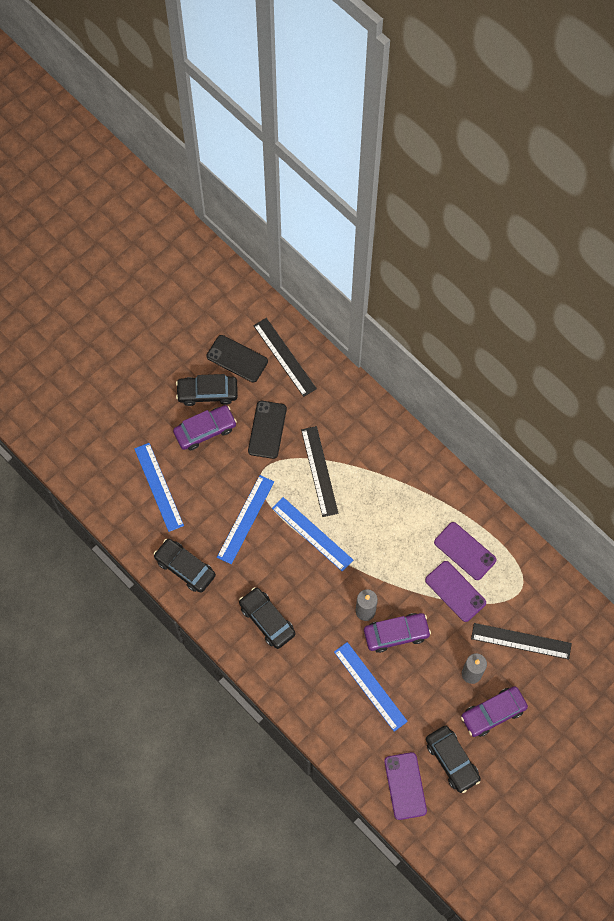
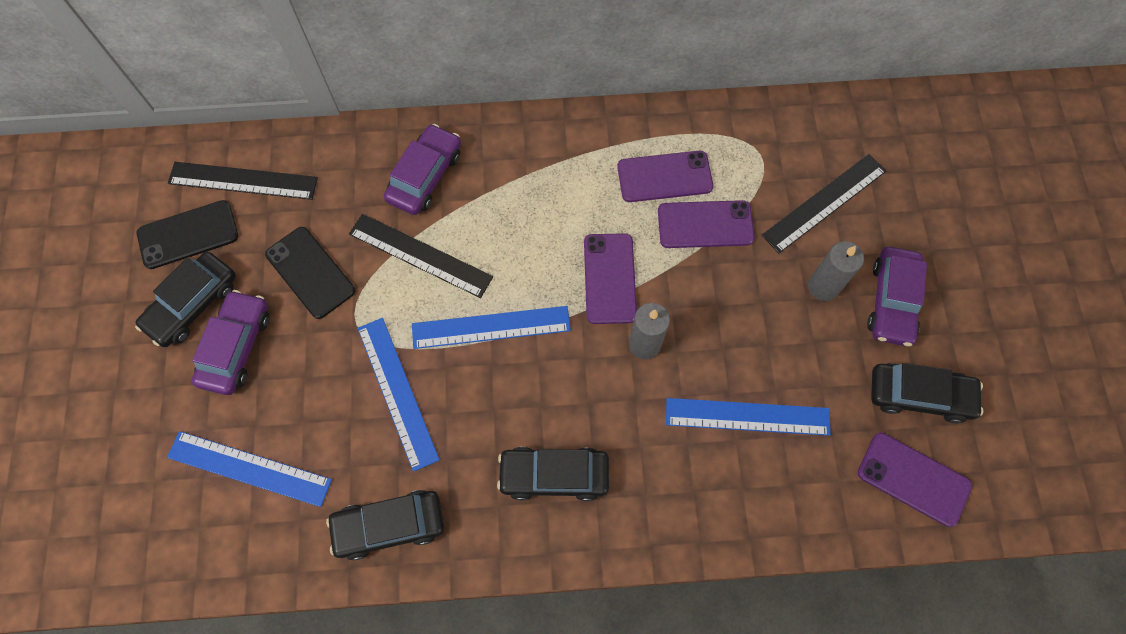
camera: 50 degrees left, 0 degrees up
purple car [364,613,431,653] -> purple car moved to [384,124,461,215]
none -> purple phone [584,233,637,324]

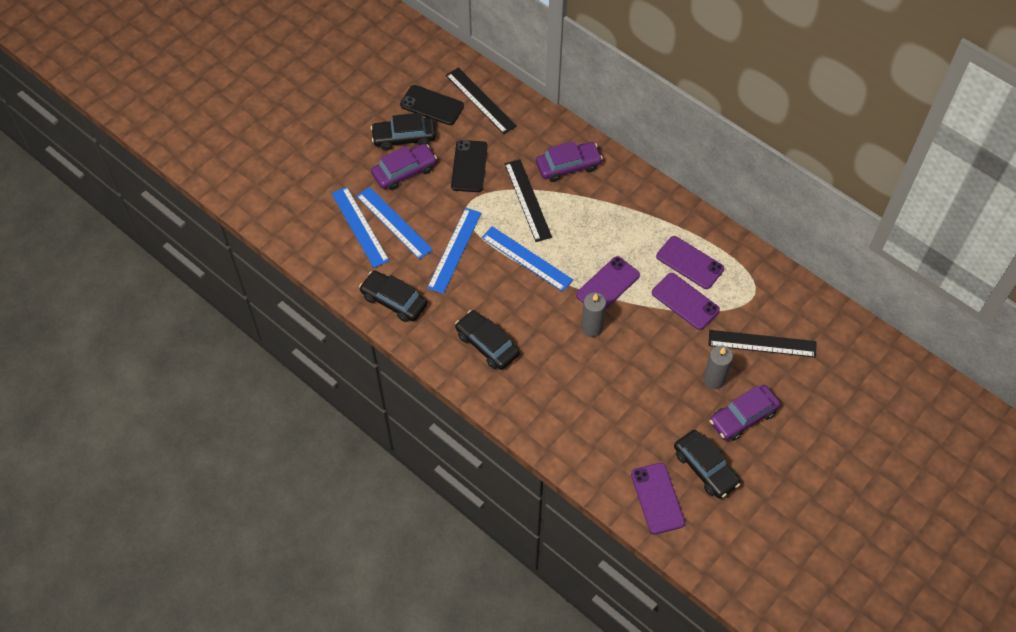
camera: 45 degrees right, 10 degrees down
blue ruler [666,398,831,436] -> blue ruler moved to [356,187,433,259]

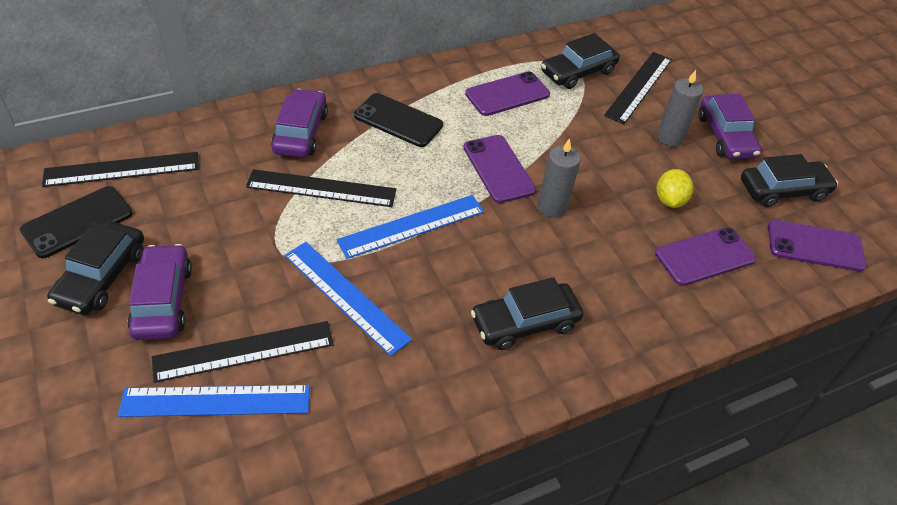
camera: 70 degrees left, 10 degrees down
blue ruler [356,187,433,259] -> black ruler [152,321,334,383]
black car [359,271,428,322] -> black car moved to [541,33,620,89]
black phone [451,140,488,192] -> black phone moved to [354,93,443,147]
purple phone [652,273,720,330] -> purple phone moved to [655,227,756,286]
none -> yellow lemon [657,169,693,208]

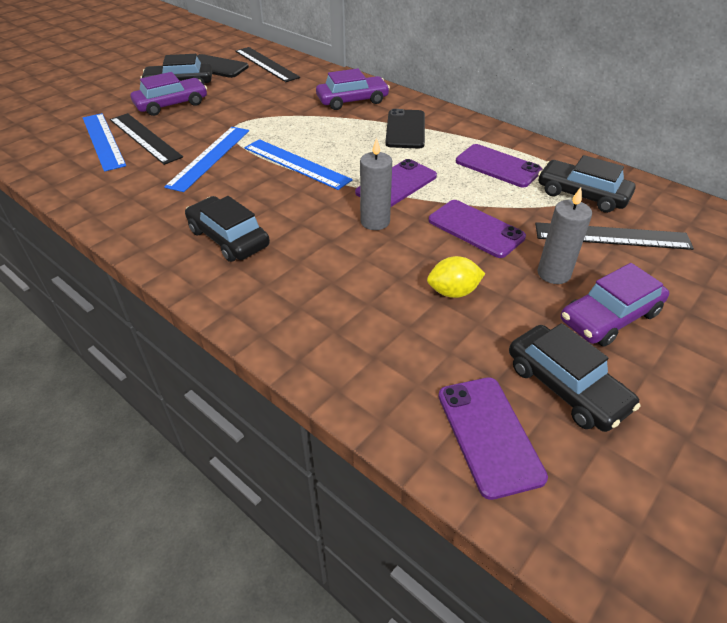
camera: 70 degrees right, 5 degrees down
black ruler [246,169,396,207] -> none
purple phone [655,227,756,286] -> purple phone moved to [428,200,526,258]

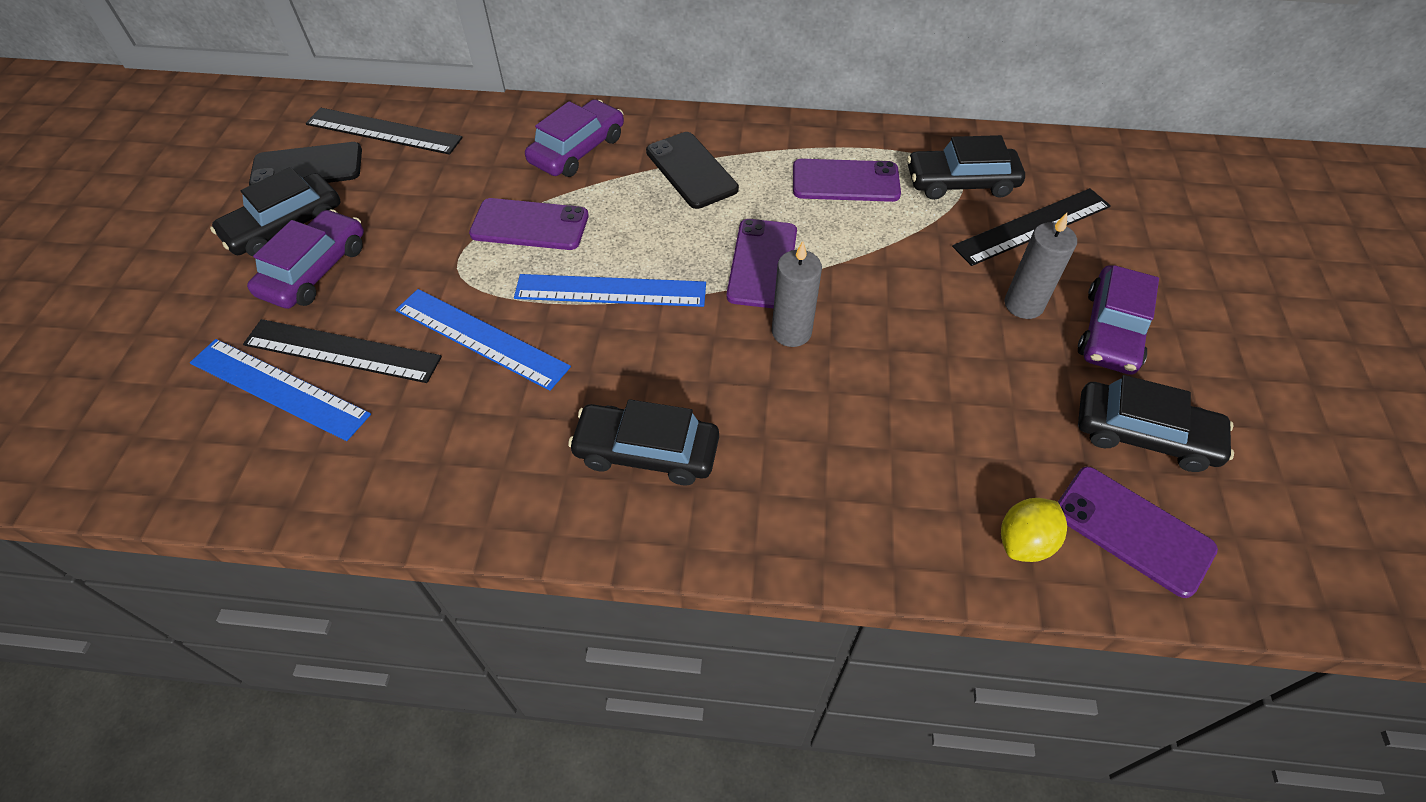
camera: 35 degrees left, 10 degrees up
blue ruler [164,127,249,192] -> blue ruler turned 45 degrees counterclockwise [396,289,571,391]
yellow lemon [427,256,485,298] -> yellow lemon moved to [1001,498,1067,562]
purple phone [428,200,526,258] -> purple phone moved to [469,198,589,250]

